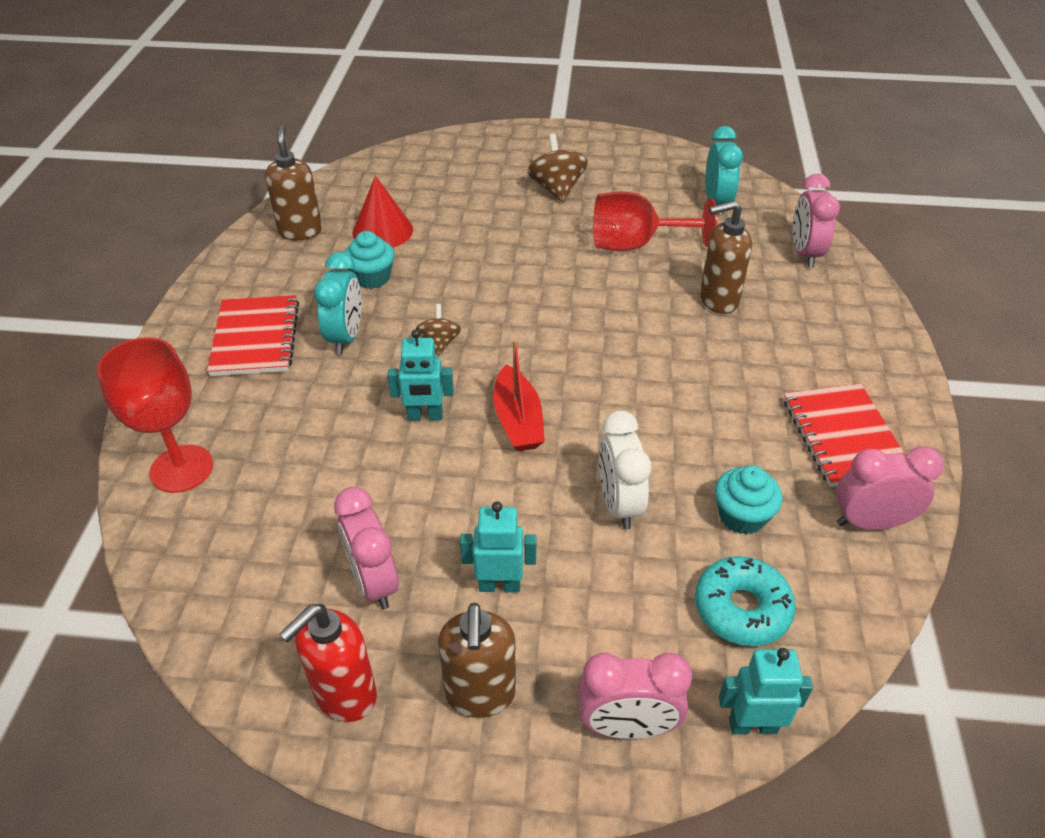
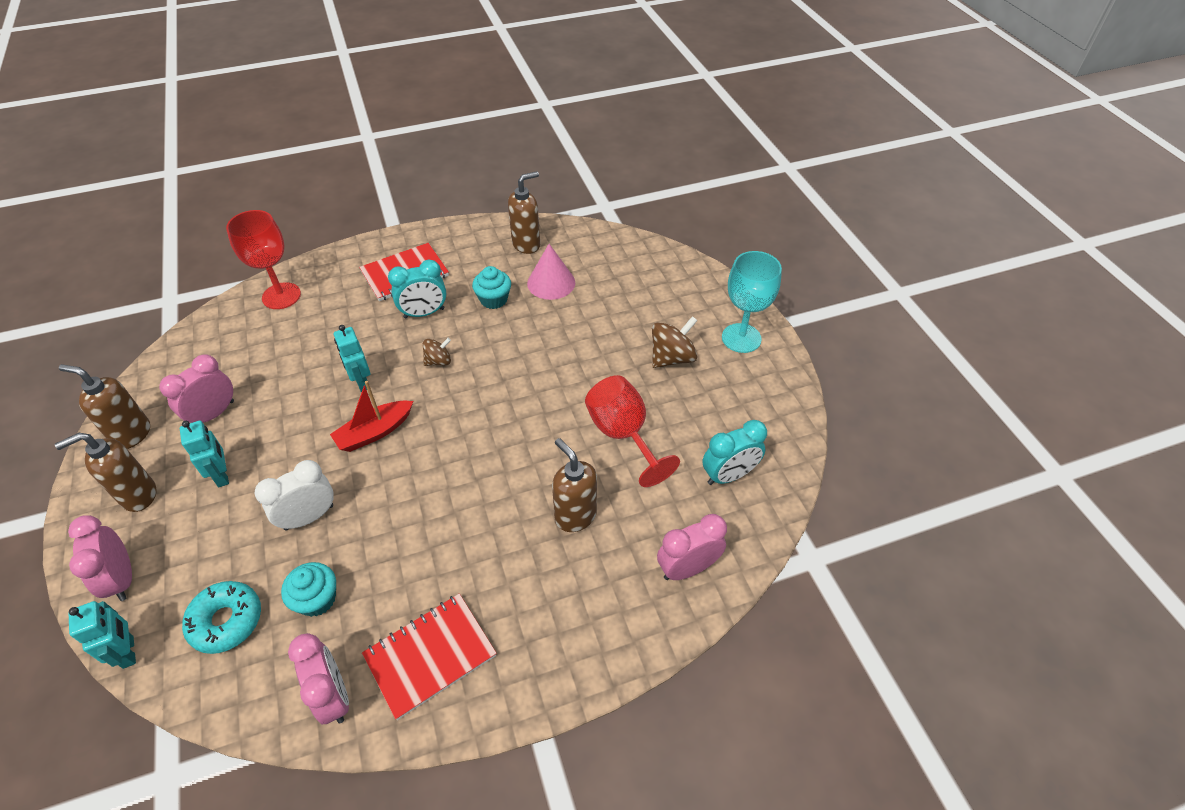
camera: 65 degrees right, 5 degrees up
red soap dispenser [279,604,377,722] -> brown soap dispenser [59,364,150,449]
red cone [352,176,413,248] -> pink cone [527,244,575,300]
none -> turquoise goblet [722,251,782,353]

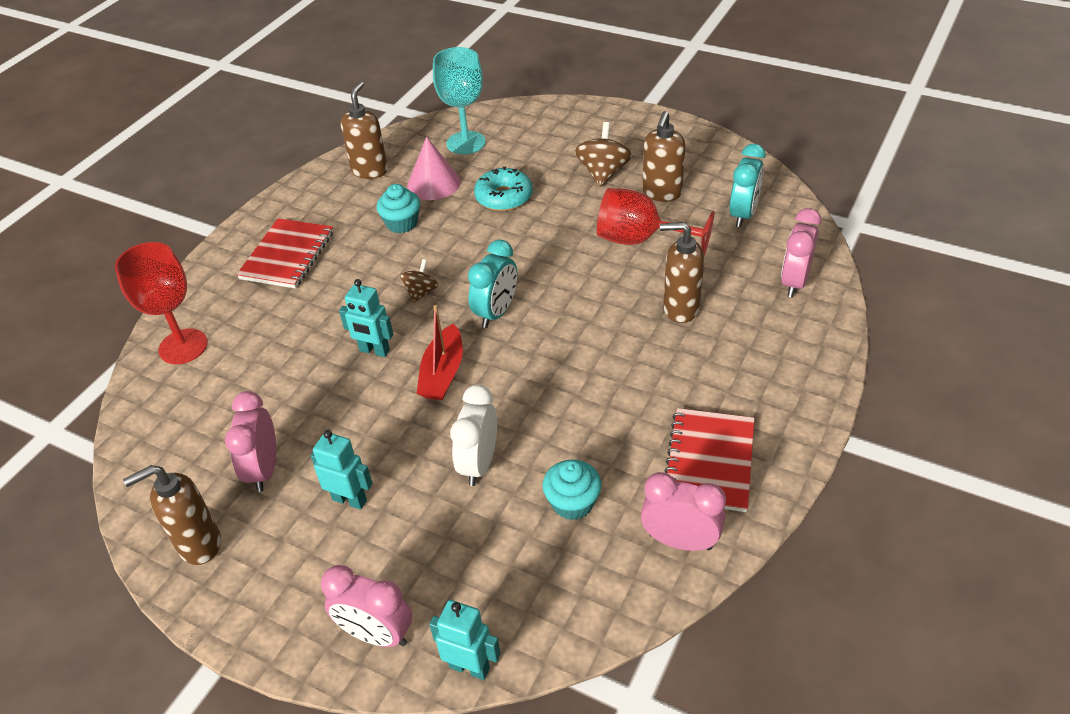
camera: 40 degrees left, 5 degrees down
brown soap dispenser [55,433,156,512] -> brown soap dispenser moved to [642,111,686,202]
turquoise donut [182,581,261,654] -> turquoise donut moved to [474,167,533,211]
turquoise clock [388,260,446,319] -> turquoise clock moved to [468,240,517,328]
turquoise goblet [722,251,782,353] -> turquoise goblet moved to [433,47,485,155]

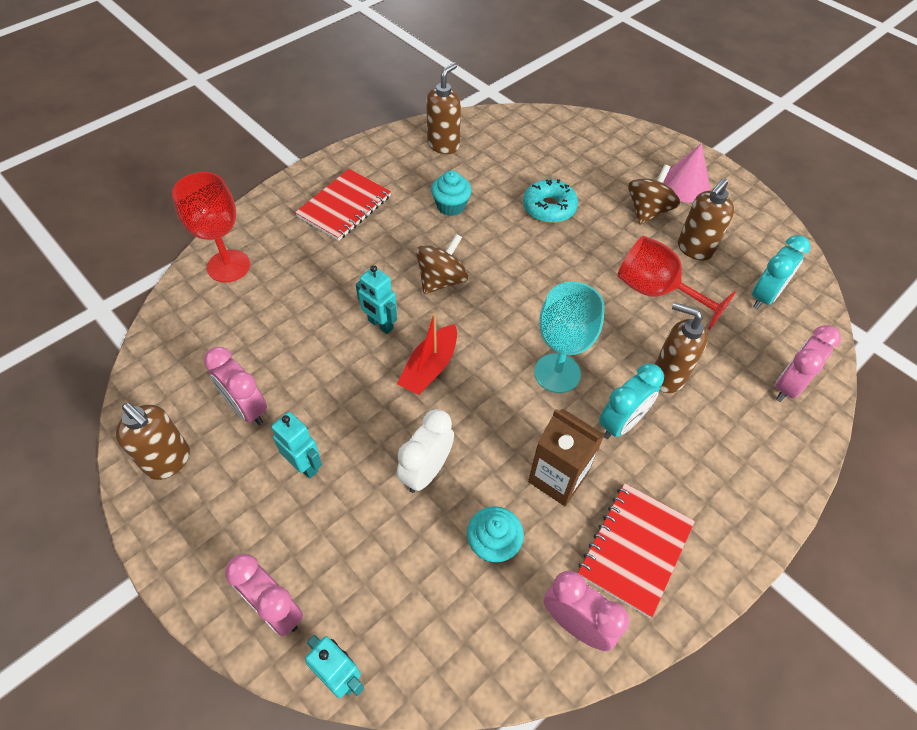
camera: 15 degrees right, 10 degrees up
brown soap dispenser [123,465,221,565] -> brown soap dispenser turned 135 degrees counterclockwise [116,403,190,480]
pink clock [225,391,276,492] -> pink clock turned 60 degrees counterclockwise [204,347,267,425]
brown spinning top [400,259,439,303] -> brown spinning top [416,234,468,294], size x1.63
pink cone [407,137,461,200] -> pink cone moved to [663,143,710,203]
turquoise goblet [433,47,485,155] -> turquoise goblet moved to [534,282,605,393]
turquoise clock [468,240,517,328] -> turquoise clock moved to [599,363,664,439]
none -> brown carton [528,409,605,506]

